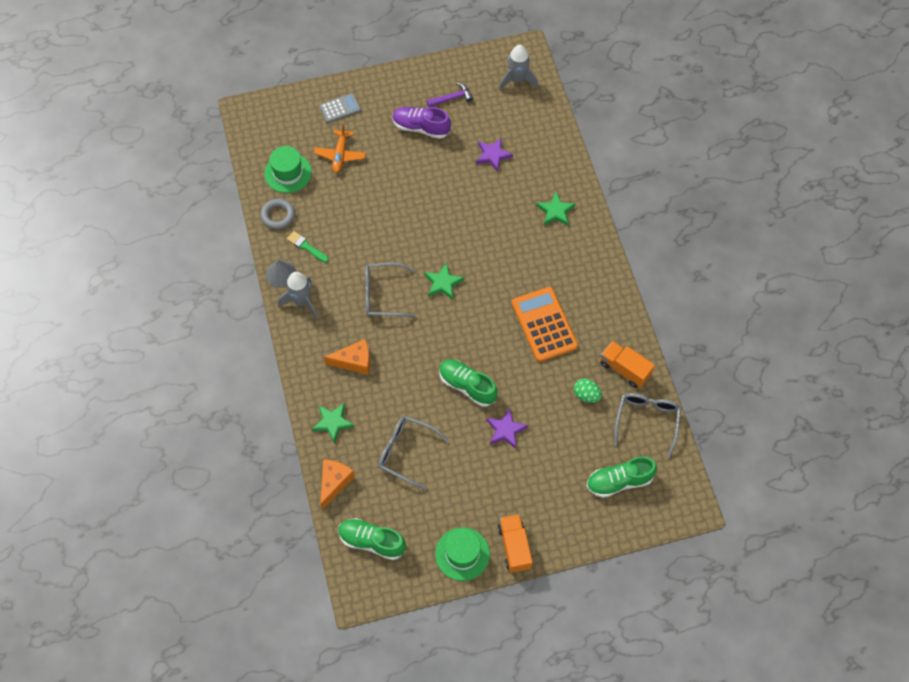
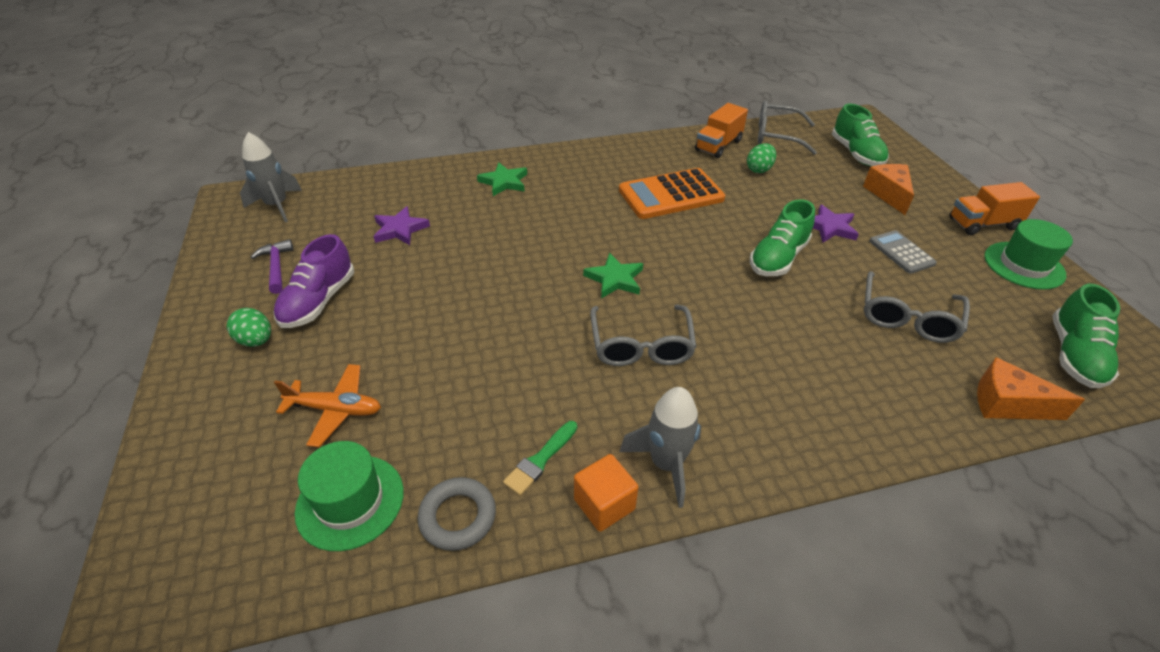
camera: 90 degrees left, 20 degrees down
grey cone [266,260,296,288] -> orange cube [574,454,638,532]
green star [312,403,355,443] -> none
grey calculator [319,93,361,123] -> grey calculator moved to [869,230,937,274]
orange cheese [324,339,370,374] -> orange cheese moved to [863,164,914,215]
none -> green egg [226,308,271,347]

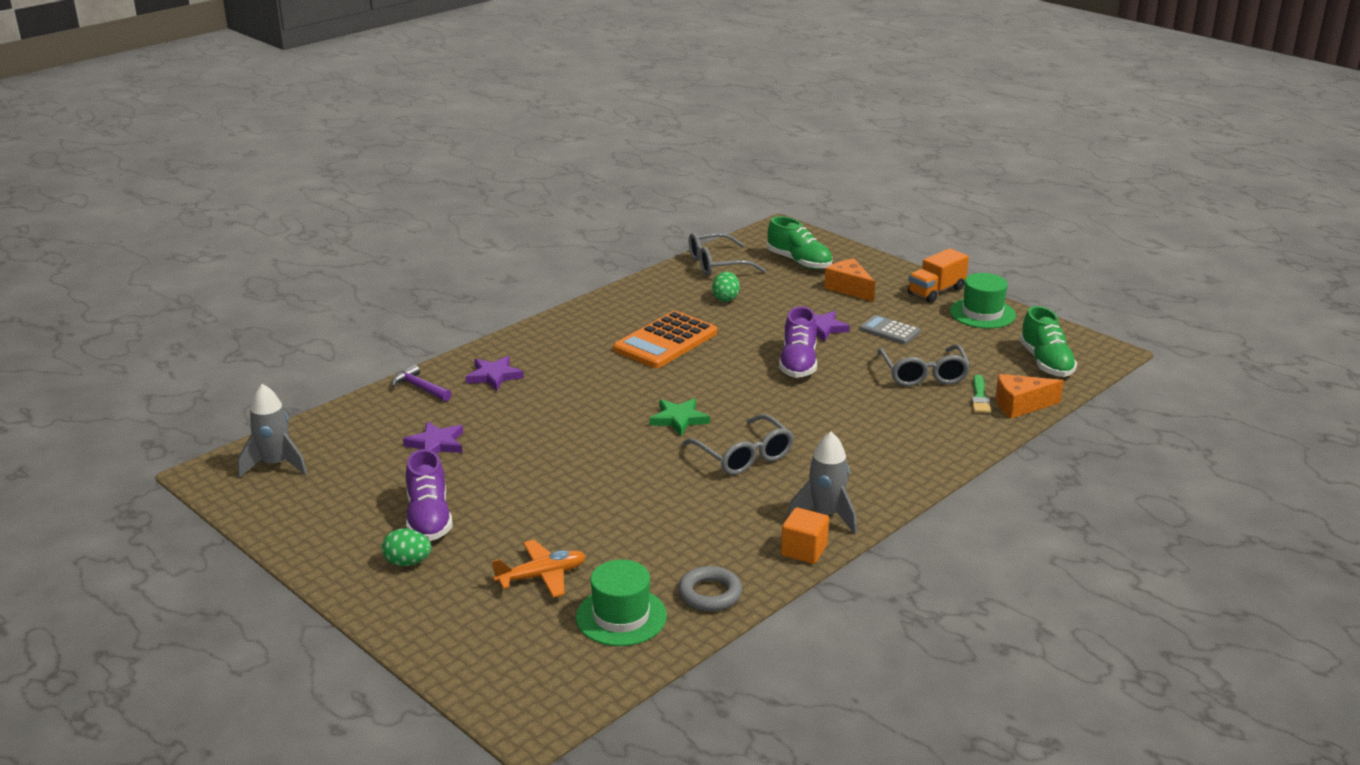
camera: 30 degrees left, 15 degrees down
purple hammer [251,239,294,294] -> purple hammer moved to [391,364,452,401]
green star [477,162,527,196] -> purple star [466,356,524,391]
green brush [503,421,577,496] -> green brush moved to [972,375,991,413]
orange truck [695,103,748,158] -> none
green shoe [750,199,815,276] -> purple shoe [779,306,817,378]

